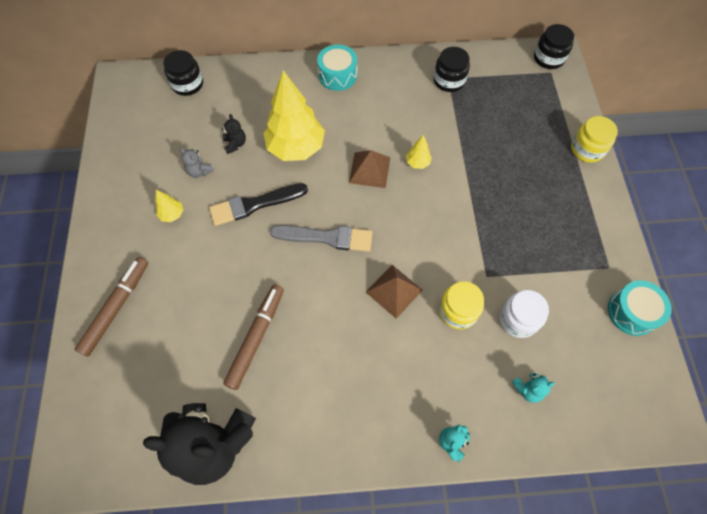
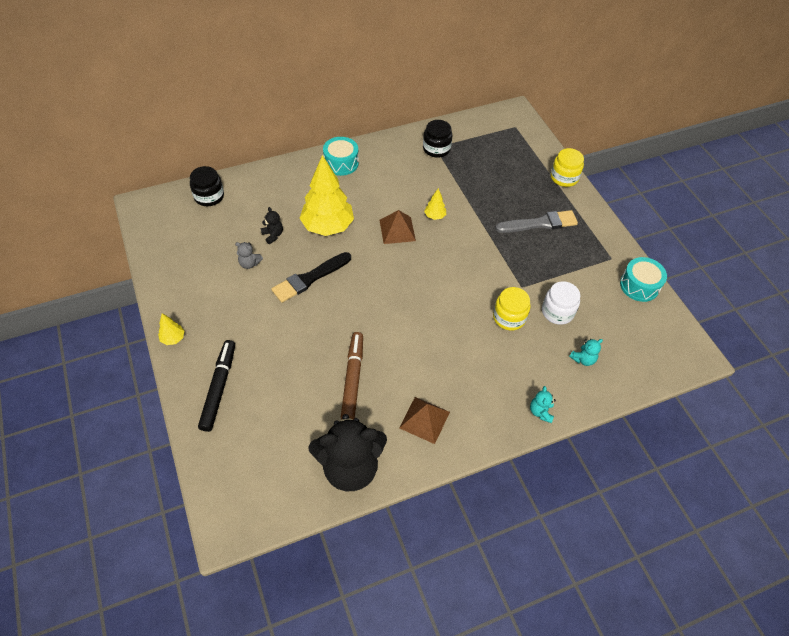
camera: 20 degrees left, 10 degrees down
brown marker [74,257,148,356] -> black marker [198,340,235,432]
yellow tree [155,190,183,222] -> yellow tree moved to [158,313,184,345]
grey brush [270,225,372,252] -> grey brush moved to [495,210,578,233]
brown pyramid [366,265,423,319] -> brown pyramid moved to [399,397,450,444]
black jar [534,24,574,69] -> none

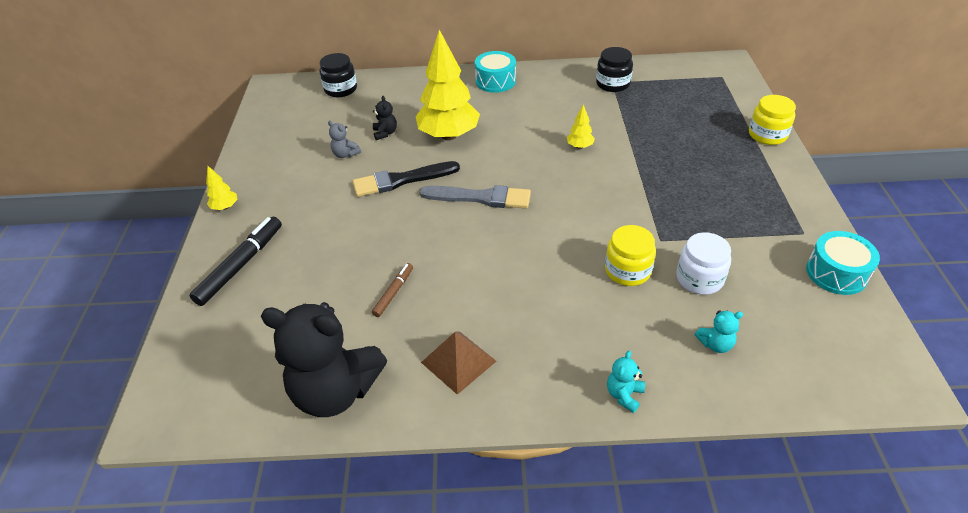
camera: 25 degrees right, 10 degrees down
brown marker [341,332,363,420] -> brown marker [372,263,413,317], size x0.55
brown pyramid [380,210,416,244] -> none
grey brush [495,210,578,233] -> grey brush moved to [419,185,531,208]

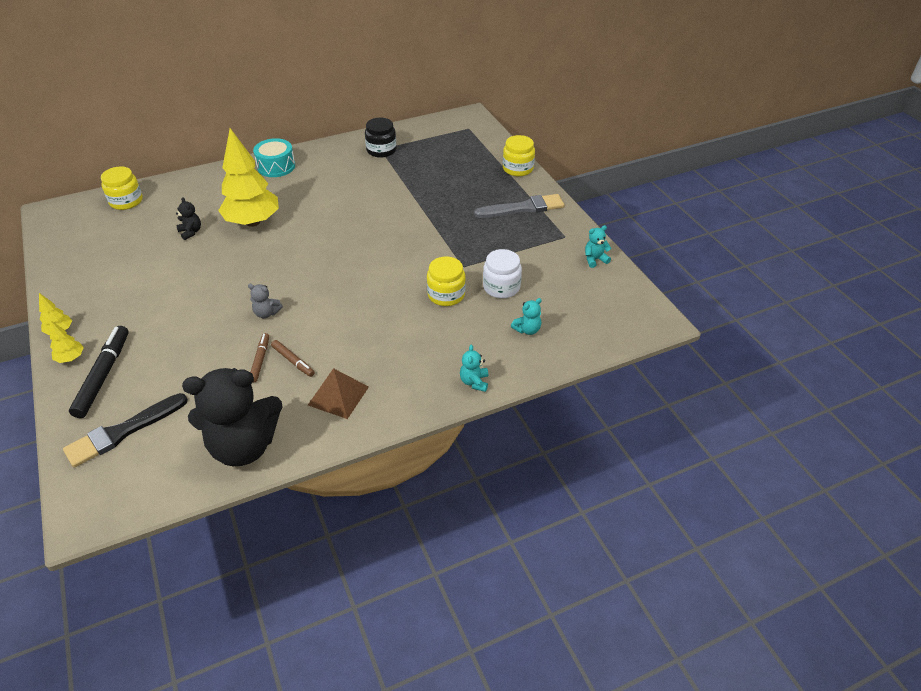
camera: 25 degrees left, 0 degrees up
black jar [319,53,357,97] -> yellow jar [101,166,143,210]
grey teddy bear [328,121,361,158] -> grey teddy bear moved to [248,284,283,318]
black brush [353,161,460,197] -> black brush moved to [63,393,188,467]
grey brush [419,185,531,208] -> grey brush moved to [474,194,564,218]
yellow tree [567,104,595,149] -> yellow tree moved to [50,320,84,363]
turquoise drum [806,231,880,295] -> turquoise teddy bear [585,225,612,268]
none -> brown marker [271,340,315,377]

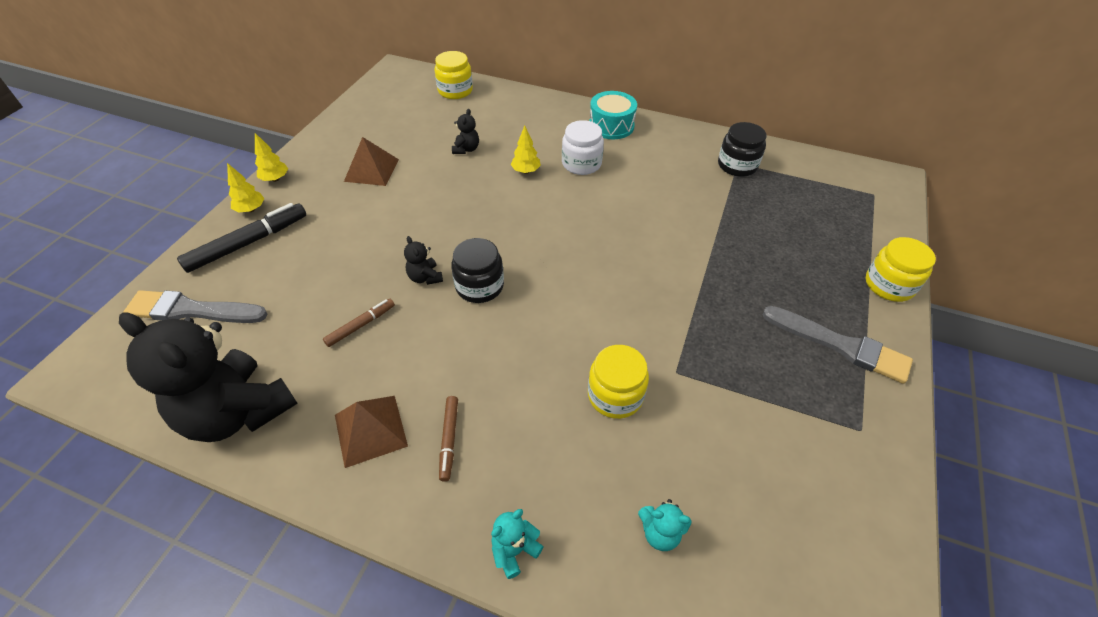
camera: 45 degrees right, 5 degrees up
black brush [63,393,188,467] -> grey brush [123,290,268,323]
yellow tree [218,128,279,227] -> yellow tree [511,125,541,174], size x0.42
grey teddy bear [248,284,283,318] -> black teddy bear [404,236,443,285]
brown marker [271,340,315,377] -> brown marker moved to [439,396,458,482]
white jar [483,249,522,298] -> white jar moved to [562,120,604,175]
turquoise teddy bear [585,225,612,268] -> none
none -> brown pyramid [344,137,399,186]
none -> black jar [451,238,504,303]

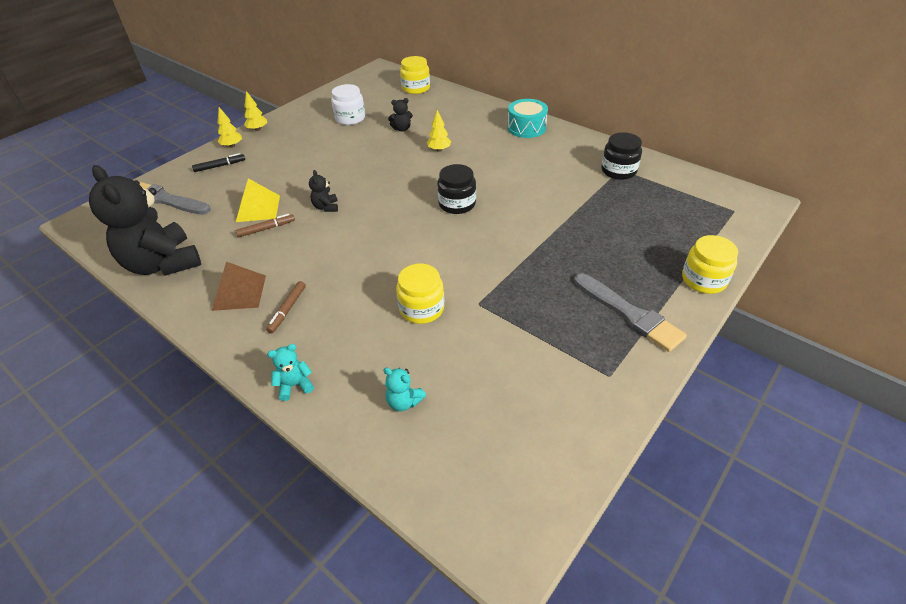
camera: 20 degrees right, 5 degrees down
black marker [177,203,306,273] -> black marker [192,153,245,172], size x0.55
brown pyramid [344,137,399,186] -> none
black jar [451,238,504,303] -> black jar moved to [437,164,476,214]
black teddy bear [452,109,479,154] -> black teddy bear turned 45 degrees clockwise [388,98,413,132]
white jar [562,120,604,175] -> white jar moved to [331,84,365,125]
none -> yellow pyramid [236,178,280,222]

